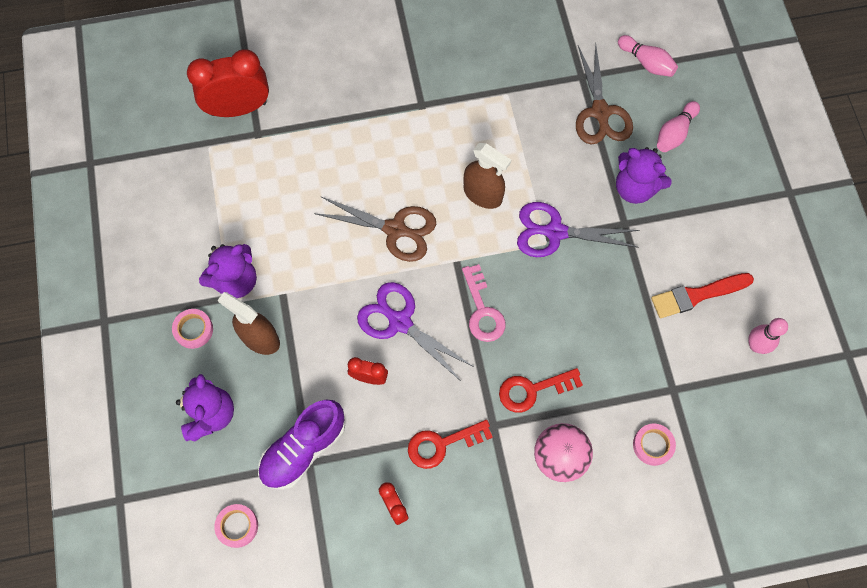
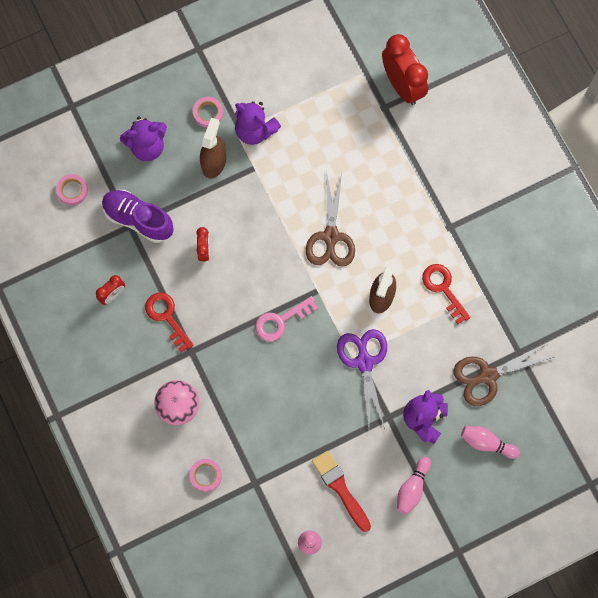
camera: 75 degrees right, 5 degrees up
purple scissors [357,282,474,381] -> none
red key [499,368,583,413] -> red key moved to [422,264,471,324]
pink bowling pin [618,35,678,77] -> pink bowling pin moved to [397,457,431,514]

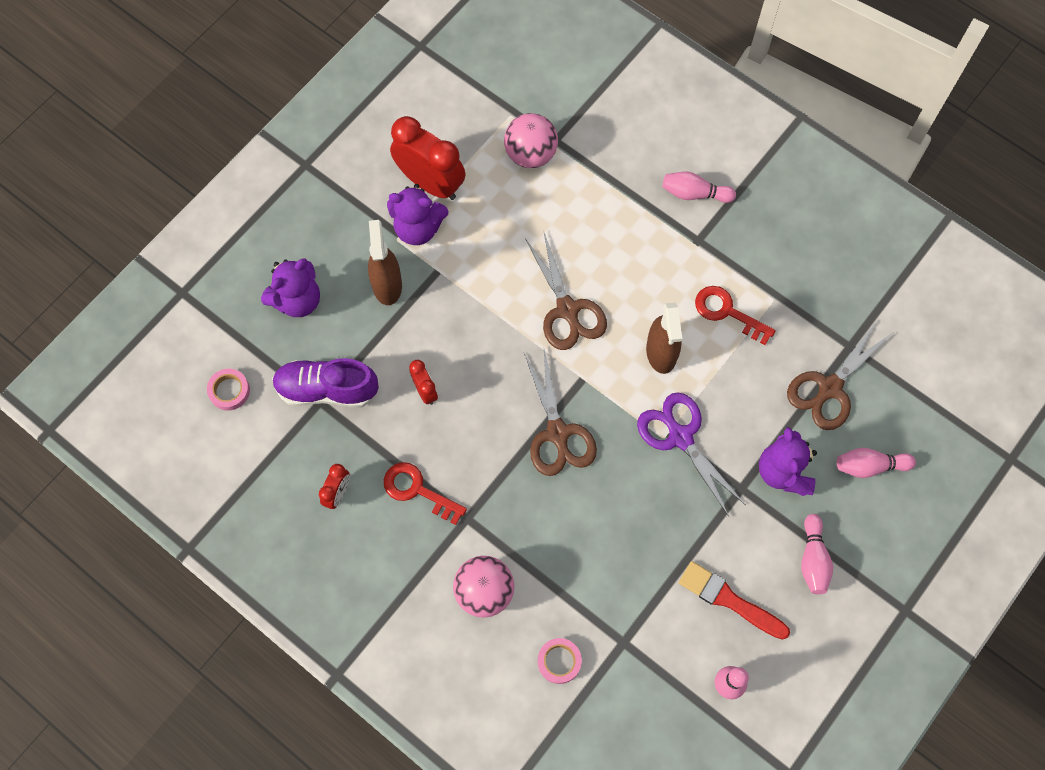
camera: 25 degrees left, 5 degrees down
pink tape [193,97,223,128] -> none
pink key [255,296,318,341] -> brown scissors [524,350,597,476]
red clock [382,34,428,105] -> red clock moved to [390,116,466,200]
none -> pink ball [504,113,558,168]
none -> pink bowling pin [663,172,736,203]

